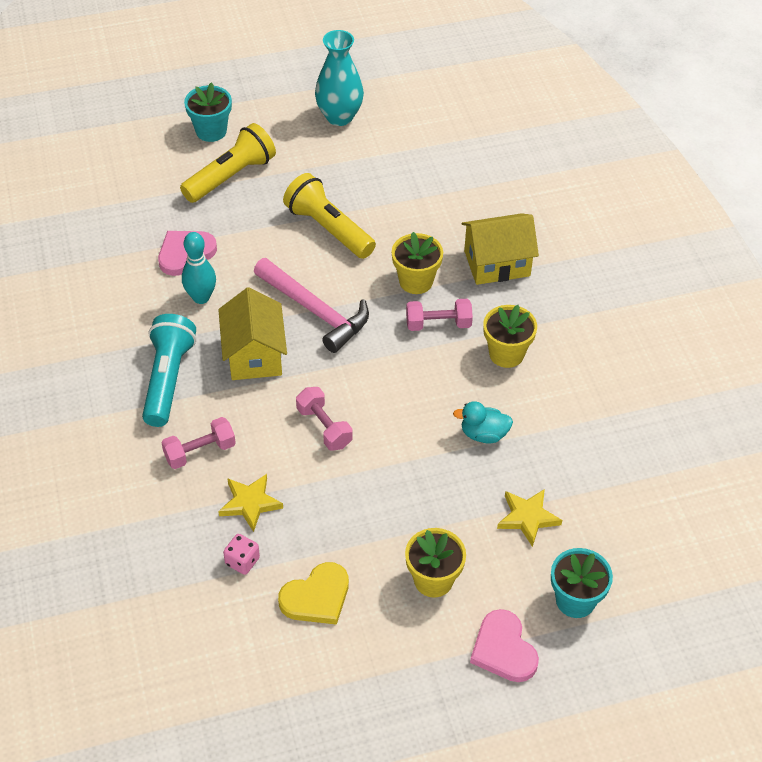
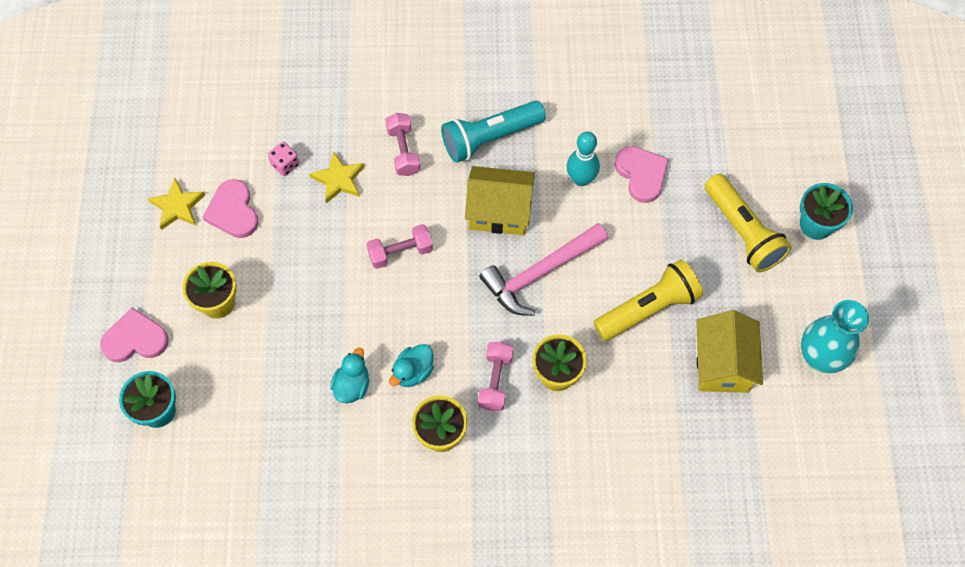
camera: 105 degrees right, 15 degrees up
turquoise flashlight [142,314,196,427] -> turquoise flashlight turned 135 degrees clockwise [441,101,546,163]
yellow heart [278,562,349,625] -> pink heart [203,179,259,238]
yellow house [462,213,539,285] -> yellow house moved to [696,310,763,393]
yellow star [497,489,562,547] -> yellow star moved to [148,178,205,230]
none -> turquoise duck [389,344,434,387]

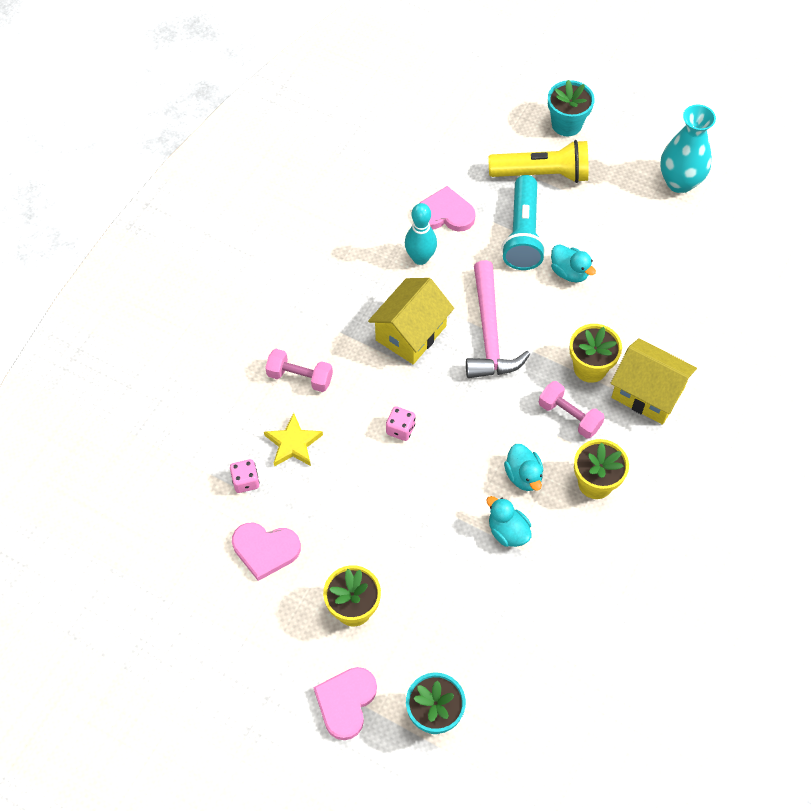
camera: 60 degrees left, 5 degrees down
yellow star [148,178,205,230] -> none
pink dumbbell [366,224,433,269] -> pink dice [386,406,415,441]
turquoise flashlight [441,101,546,163] -> turquoise flashlight moved to [501,175,546,270]
yellow flashlight [593,259,703,341] -> turquoise duck [551,244,596,283]
yellow house [696,310,763,393] -> yellow house moved to [611,338,697,425]

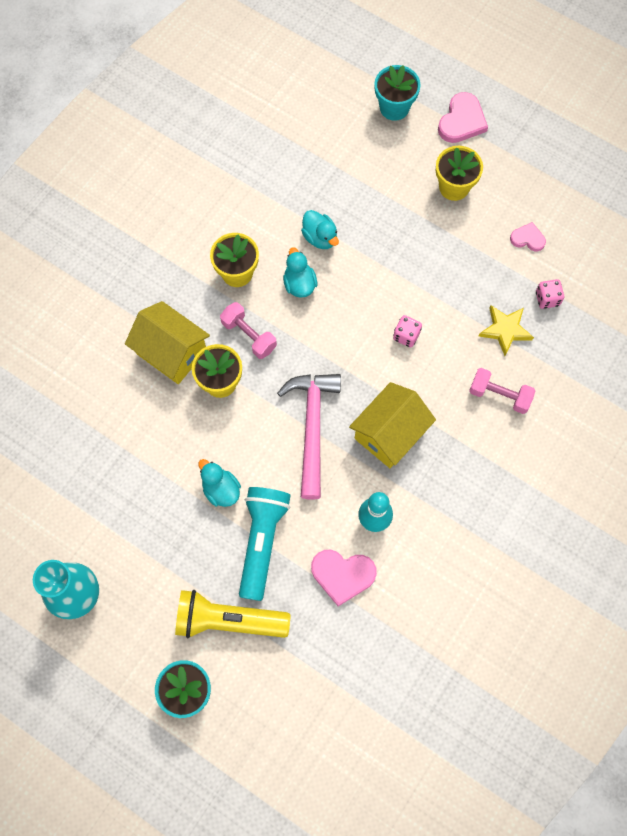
camera: 175 degrees left, 10 degrees up
pink heart [232,522,301,581] -> pink heart [510,222,546,251], size x0.60

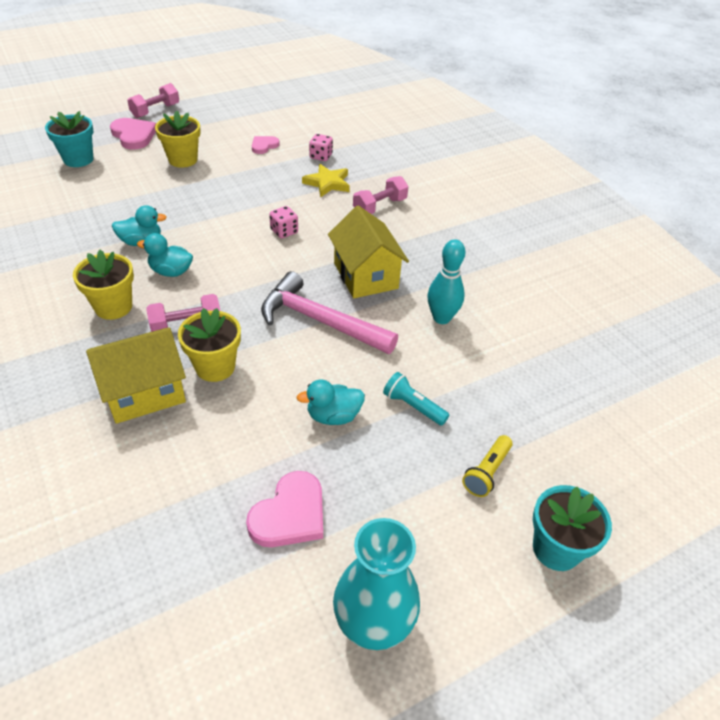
camera: 65 degrees left, 25 degrees down
yellow flashlight [175,590,290,638] -> yellow flashlight [462,435,513,497], size x0.52
turquoise flashlight [239,487,291,601] -> turquoise flashlight [383,372,449,426], size x0.52
pink heart [311,550,377,607] -> pink heart moved to [246,471,323,547]
none -> pink dumbbell [127,83,179,118]

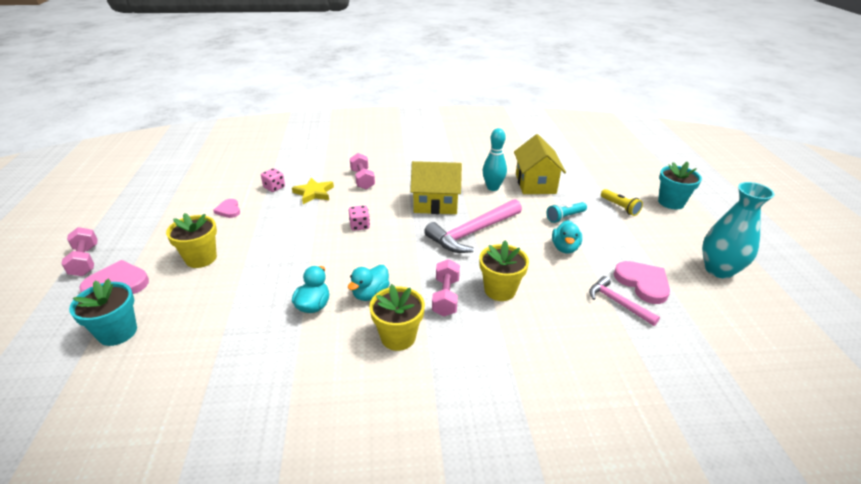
camera: 65 degrees left, 10 degrees down
yellow house [86,328,186,424] -> yellow house moved to [514,134,566,194]
none -> pink hammer [589,276,660,326]

